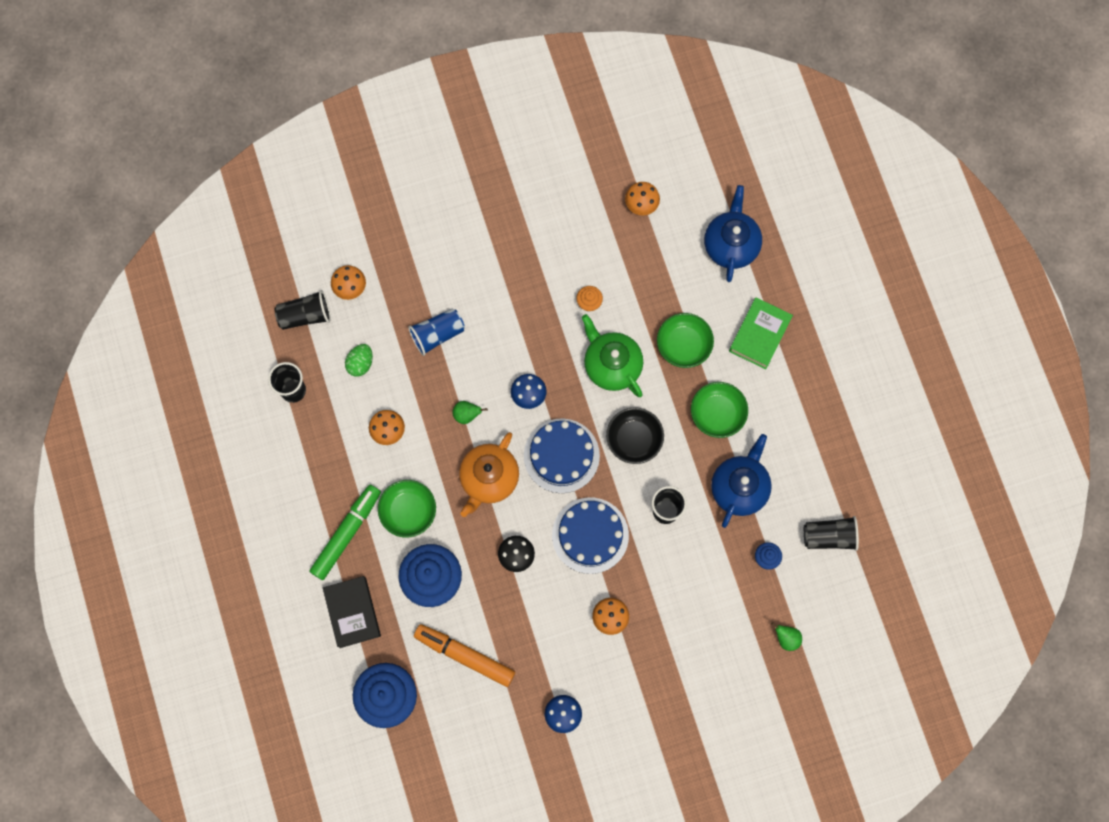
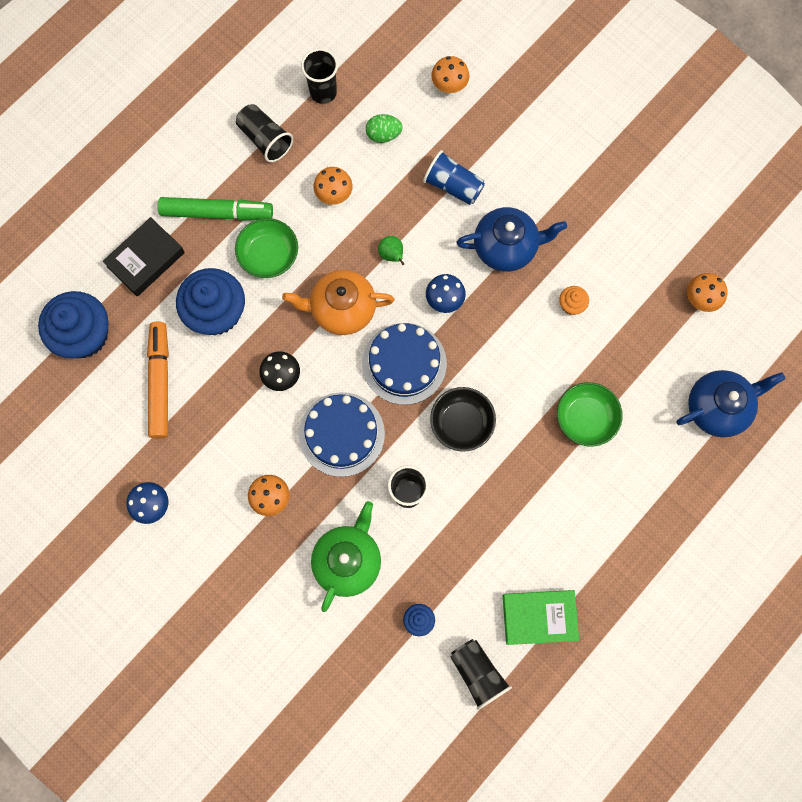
camera: 60 degrees right, 0 degrees up
black cup [274,290,331,330] -> black cup moved to [236,104,293,162]
green teapot [582,314,643,397] -> green teapot moved to [311,501,381,612]
green bowl [691,382,748,438] -> none
blue teapot [711,434,772,528] -> blue teapot moved to [456,207,567,272]
green book [729,297,793,369] -> green book moved to [503,590,579,645]
green pear [771,622,802,651] -> none

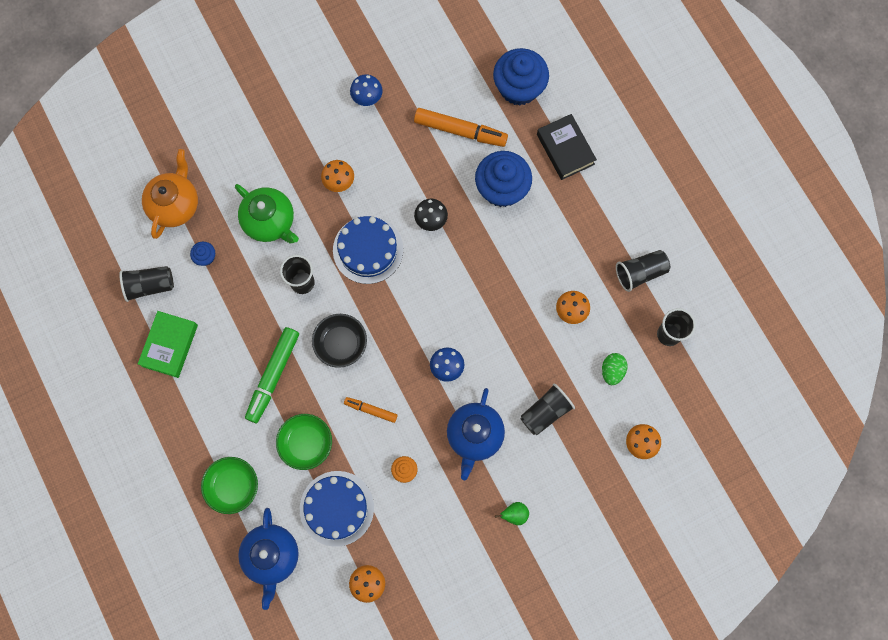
camera: 110 degrees right, 0 degrees up
green marker [158,197,273,221] -> green marker moved to [245,327,299,423]
green bowl [235,218,298,278] -> green bowl moved to [201,457,258,514]
orange teapot [282,270,394,335] -> orange teapot moved to [142,149,198,239]
blue cake [362,323,447,405] -> blue cake moved to [300,471,374,547]
green pear [378,236,405,265] -> green pear moved to [495,502,529,525]
blue cup [423,150,485,205] -> black cup [521,383,575,435]
none -> orange marker [344,397,398,423]

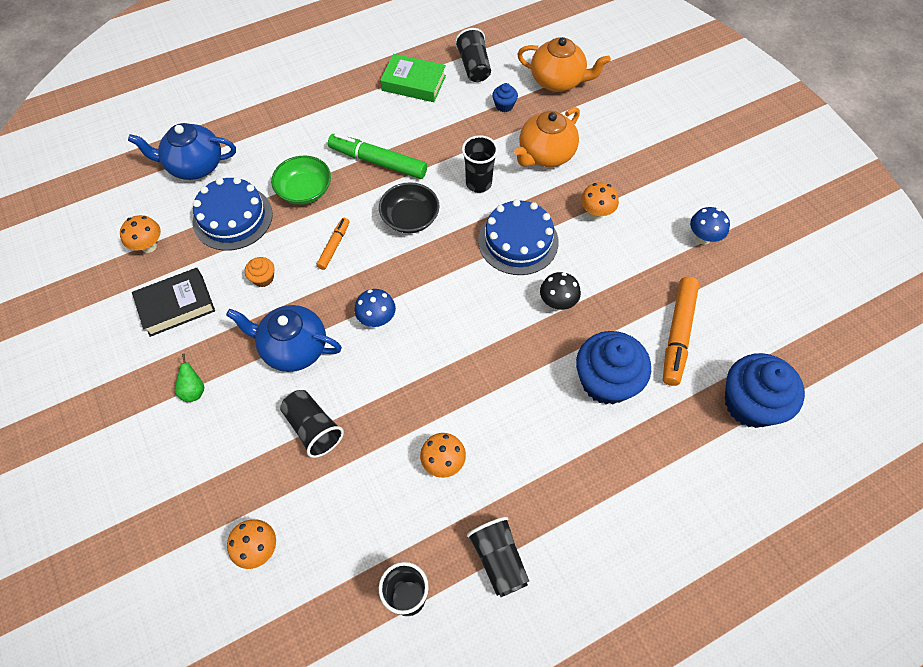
camera: 90 degrees right, 15 degrees down
green bowl [201,457,258,514] -> none
green teapot [235,184,299,243] -> orange teapot [514,107,580,167]
black book [537,114,597,180] -> black book moved to [132,268,215,337]
green egg [602,353,627,385] -> none

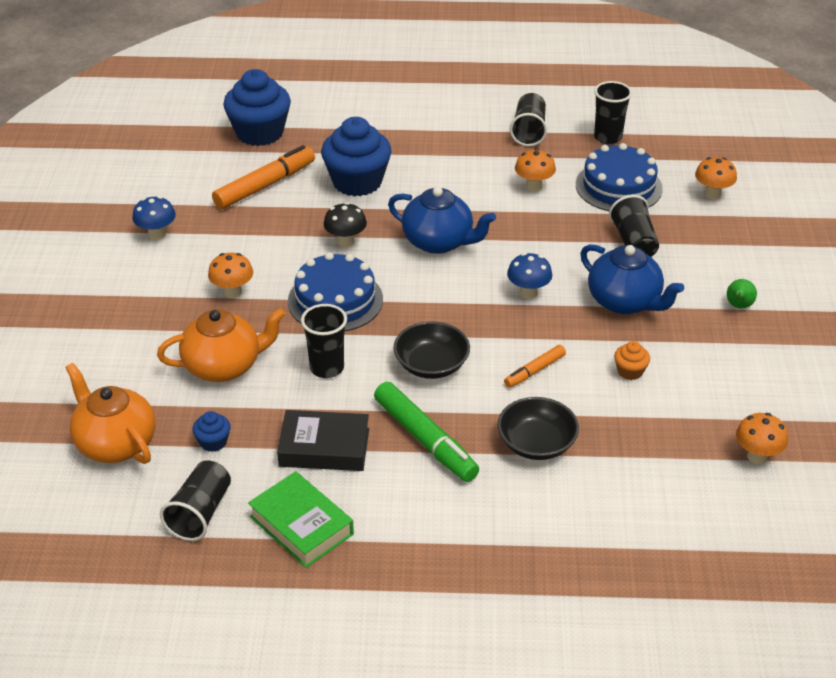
camera: 150 degrees left, 20 degrees down
blue teapot [128,123,236,180] -> blue teapot moved to [388,187,496,254]
black book [132,268,215,337] -> black book moved to [277,410,369,471]
blue cake [193,177,273,251] -> blue cake moved to [576,143,663,211]
green bowl [271,156,331,204] -> black bowl [498,397,579,460]

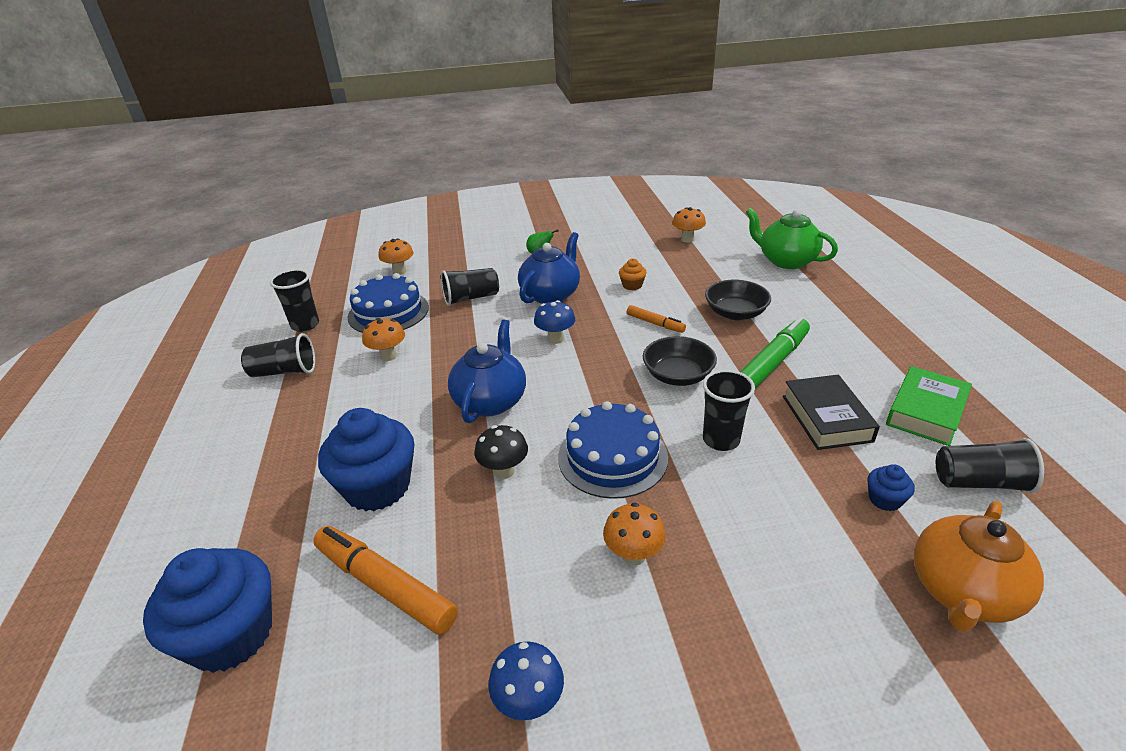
camera: 100 degrees left, 5 degrees down
orange teapot [157,308,286,382] -> none
none -> green teapot [746,208,838,269]

